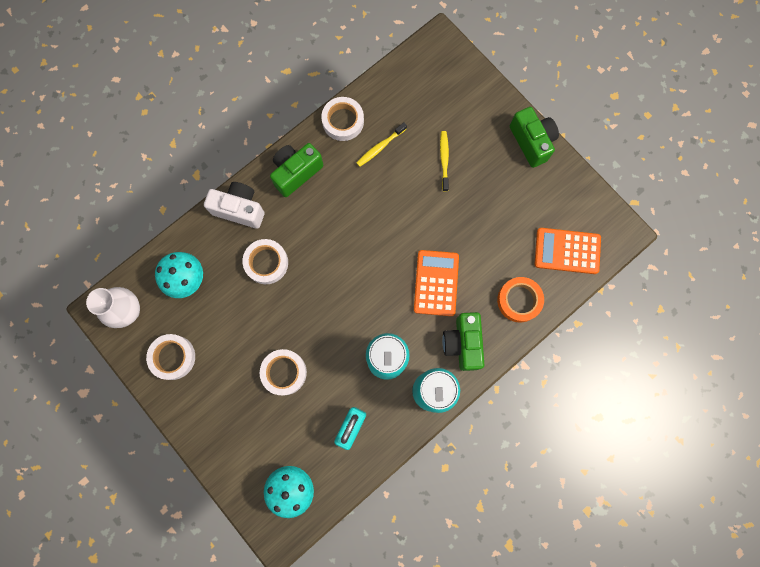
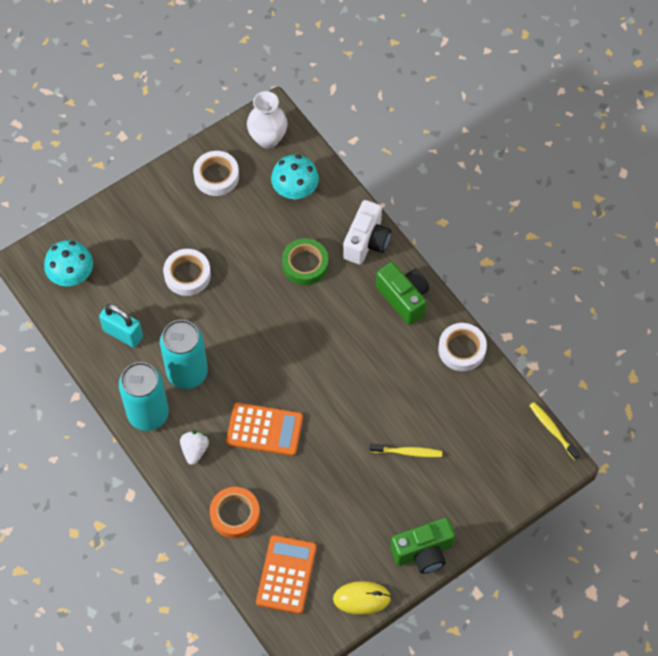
camera: 95 degrees right, 15 degrees down
white tape [242,239,288,284] -> green tape [282,238,328,285]
yellow toothbrush [356,122,407,167] -> yellow toothbrush moved to [529,402,580,460]
green camera [442,312,484,371] -> white strawberry [180,430,209,465]
none -> yellow mouse [333,581,391,615]

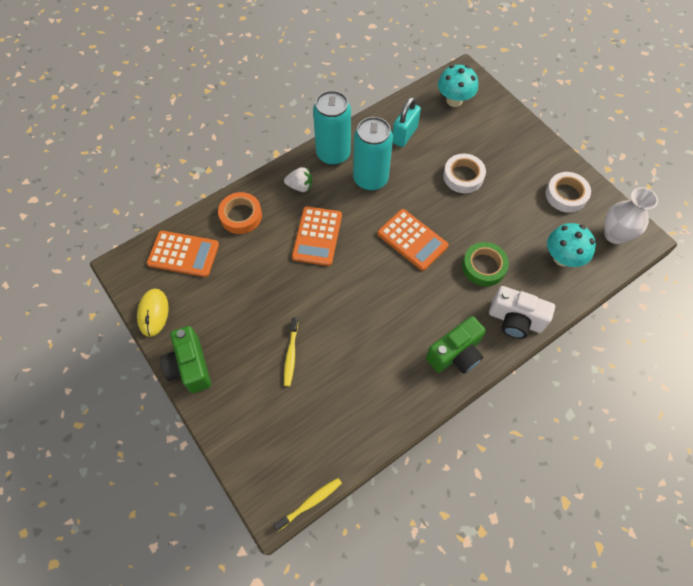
camera: 90 degrees right, 0 degrees up
white tape [438,323,487,371] -> none
none -> orange calculator [377,209,449,271]

